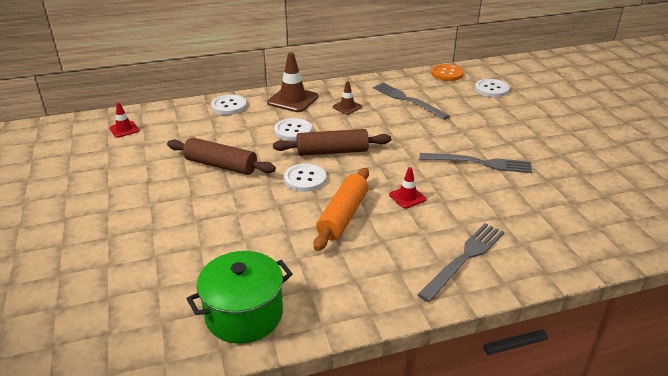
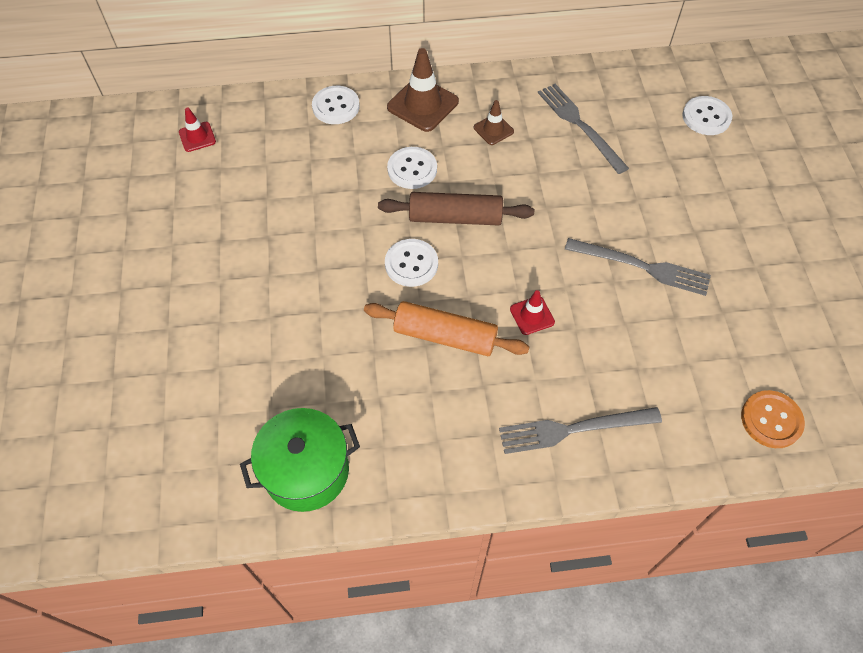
camera: 10 degrees right, 25 degrees up
brown rolling pin [167,137,276,175] -> none
orange rolling pin [314,168,369,251] -> orange rolling pin turned 75 degrees clockwise [364,301,530,356]
grey fork [418,223,504,302] -> grey fork turned 150 degrees counterclockwise [499,407,662,454]
orange button [431,64,464,81] -> orange button moved to [741,390,805,448]

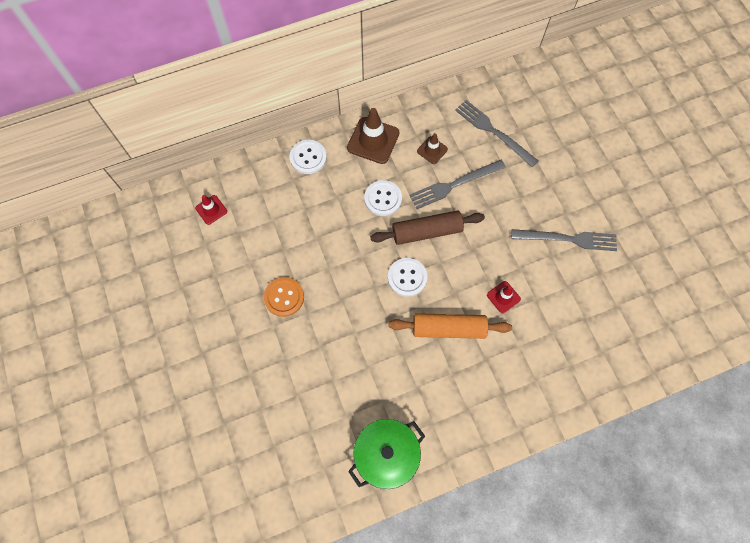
camera: 15 degrees left, 10 degrees up
grey fork [499,407,662,454] -> grey fork moved to [409,160,506,209]
white button [682,96,732,135] -> none
orange button [741,390,805,448] -> orange button moved to [264,277,304,317]

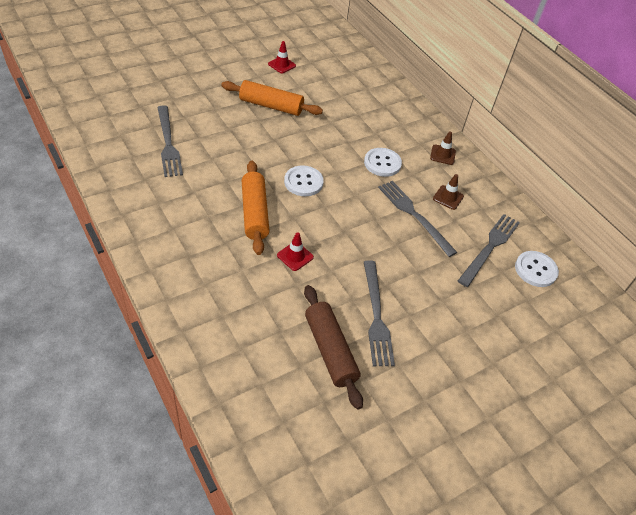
camera: 75 degrees right, 20 degrees down
red traffic cone [195,195,227,225] -> red traffic cone moved to [268,41,296,73]
orange button [264,277,304,317] -> orange rolling pin [221,80,323,116]
white button [290,140,327,174] -> white button moved to [515,251,559,287]
brown traffic cone [347,108,400,164] -> brown traffic cone [430,131,456,165], size x0.55
green pot [348,419,425,489] -> none
brown rolling pin [370,211,485,245] -> brown rolling pin moved to [304,285,363,410]
none -> grey fork [157,105,183,177]

